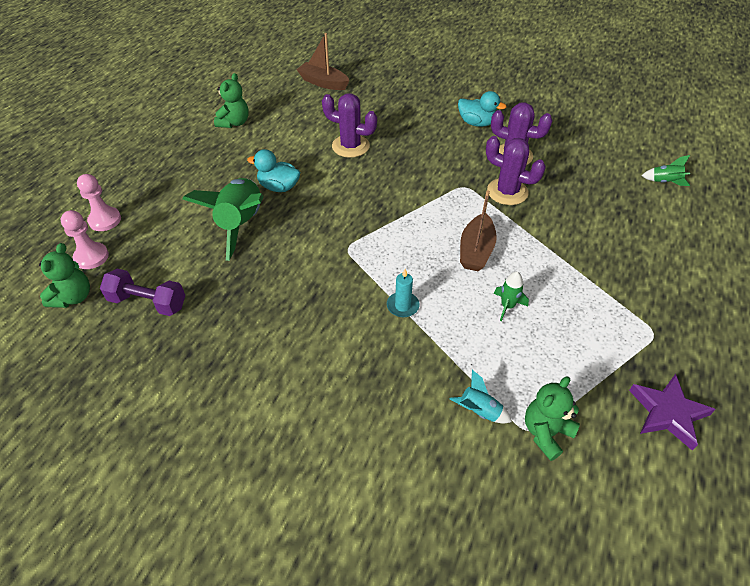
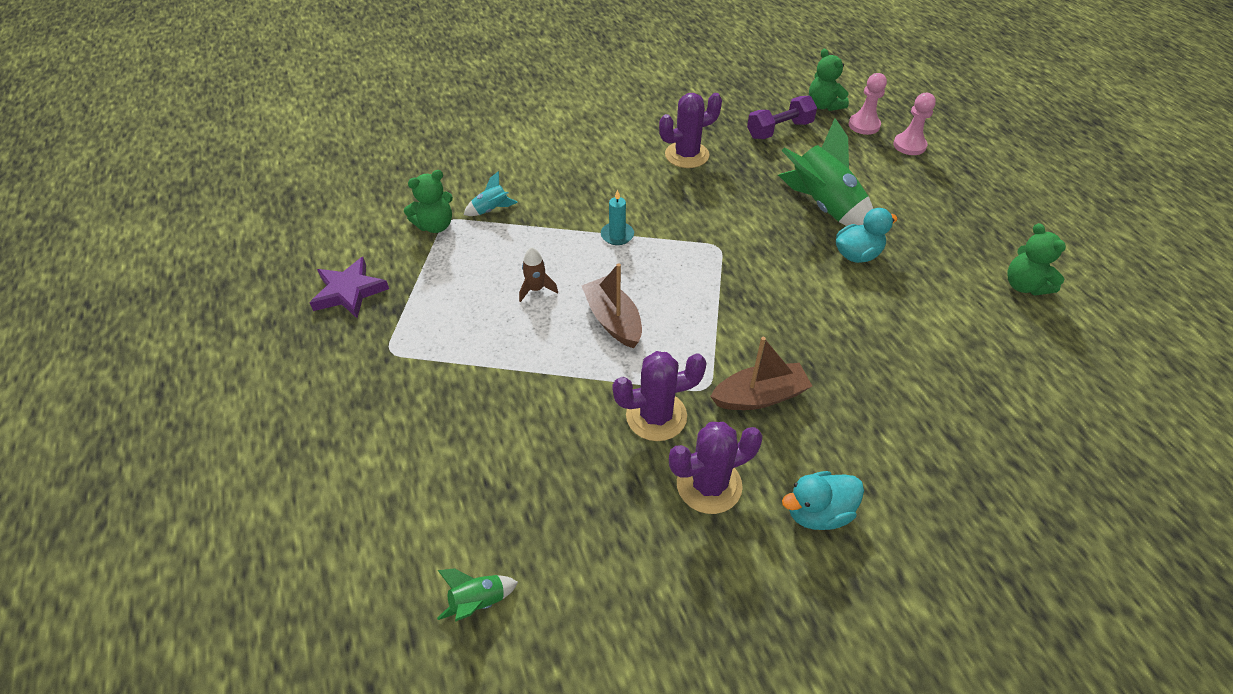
camera: 135 degrees right, 0 degrees up
brown boat [296,33,350,90] -> brown boat moved to [710,337,812,410]
purple cactus [322,93,377,158] -> purple cactus moved to [659,93,722,168]
green rocket [494,272,529,321] -> brown rocket [519,247,558,302]
green teddy bear [525,376,580,461] -> green teddy bear turned 60 degrees clockwise [404,170,453,233]

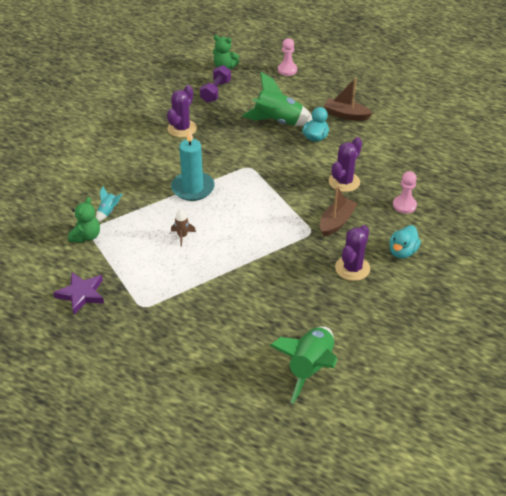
camera: 40 degrees left, 5 degrees down
green rocket [437,568,518,622] -> green rocket [270,326,337,404], size x2.19
brown boat [581,263,642,348] -> brown boat moved to [324,78,373,121]
turquoise candle [601,189,634,245] -> turquoise candle [171,129,215,201], size x2.01
purple cactus [613,351,707,441] -> purple cactus moved to [329,137,362,192]
pink pawn [849,73,887,135] -> pink pawn moved to [393,171,417,214]
green teddy bear [1007,223,1066,296] -> none

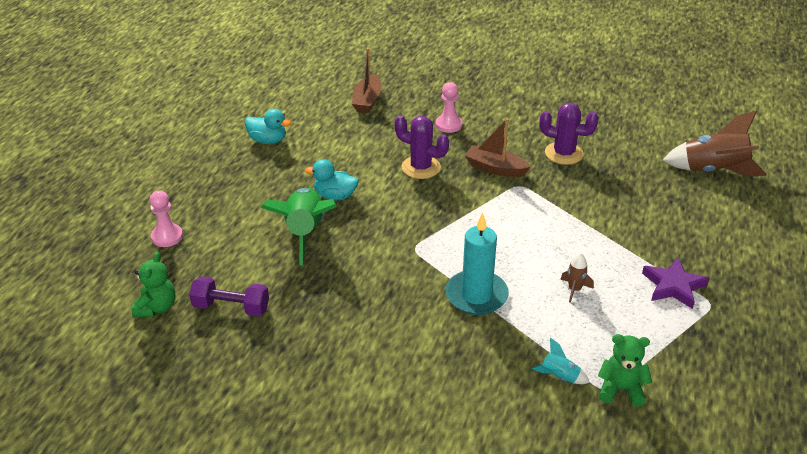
camera: 100 degrees left, 5 degrees down
purple star [53,272,104,314] -> purple star moved to [642,257,709,309]
purple cactus [167,85,197,137] -> none
green rocket [270,326,337,404] -> brown rocket [663,111,767,177]
brown boat [324,78,373,121] -> brown boat moved to [352,48,382,113]
turquoise duck [389,225,421,259] -> turquoise duck moved to [245,109,291,144]

